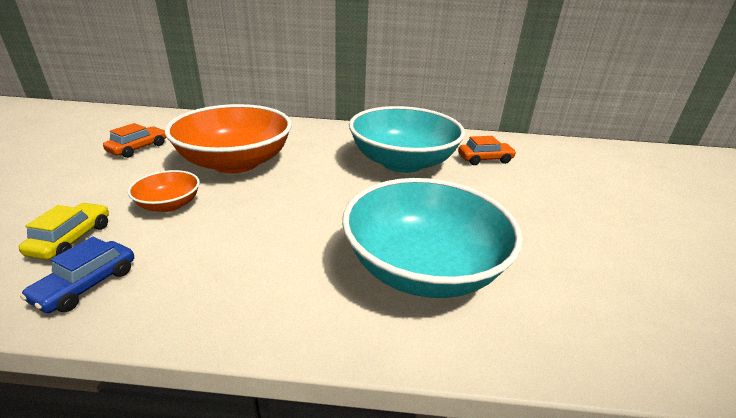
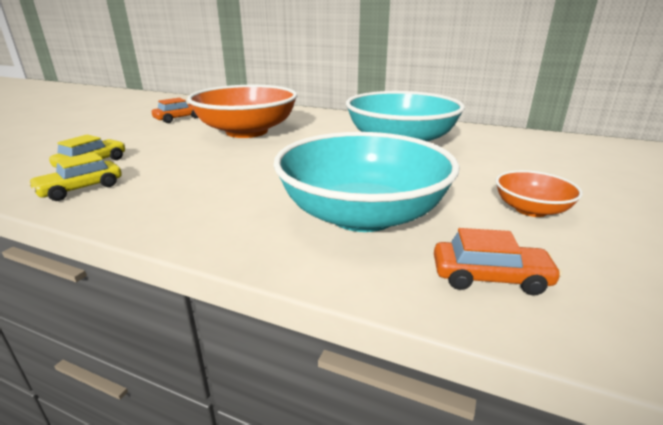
camera: 20 degrees right, 5 degrees down
blue car [20,237,134,313] -> yellow car [28,152,122,201]
orange bowl [127,170,200,212] -> orange bowl moved to [496,170,583,217]
orange car [458,136,517,165] -> orange car moved to [434,228,562,295]

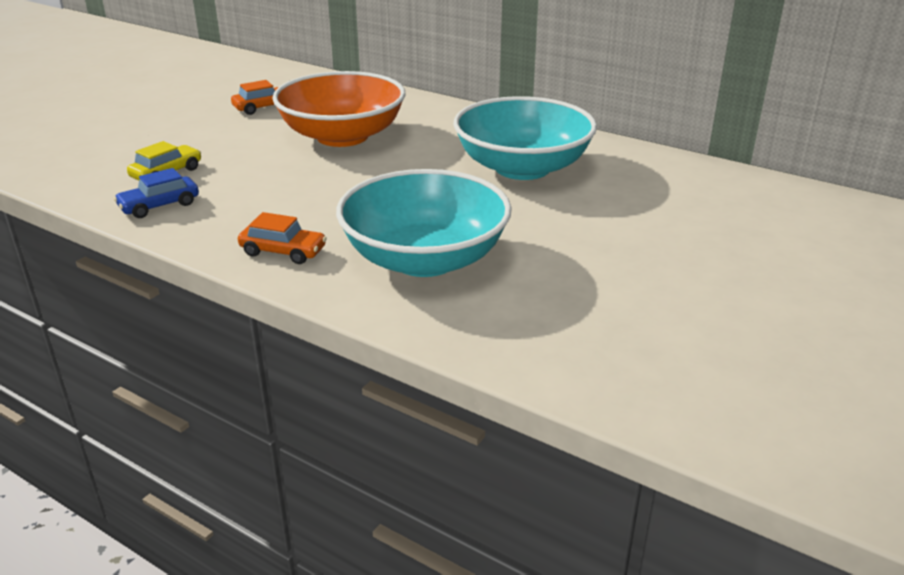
camera: 10 degrees right, 5 degrees up
yellow car [28,152,122,201] -> blue car [114,168,199,218]
orange car [434,228,562,295] -> orange car moved to [238,212,327,264]
orange bowl [496,170,583,217] -> none

